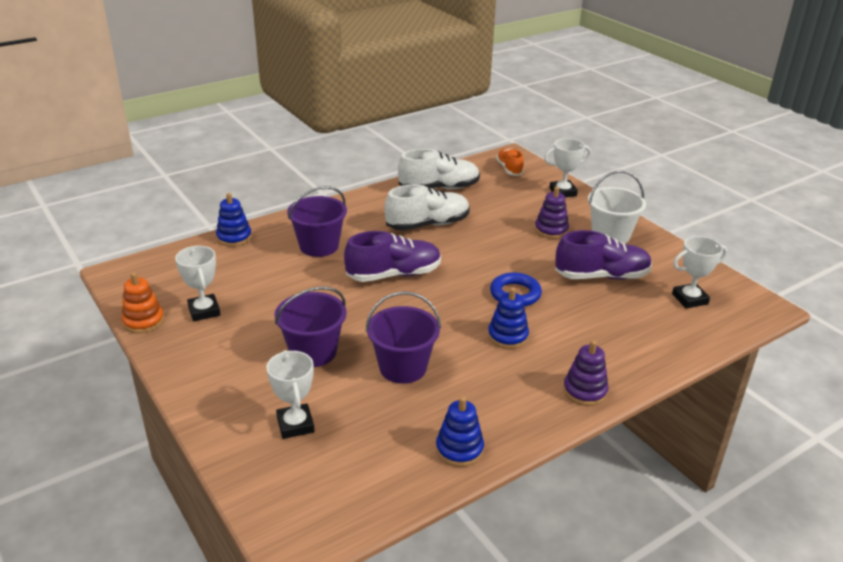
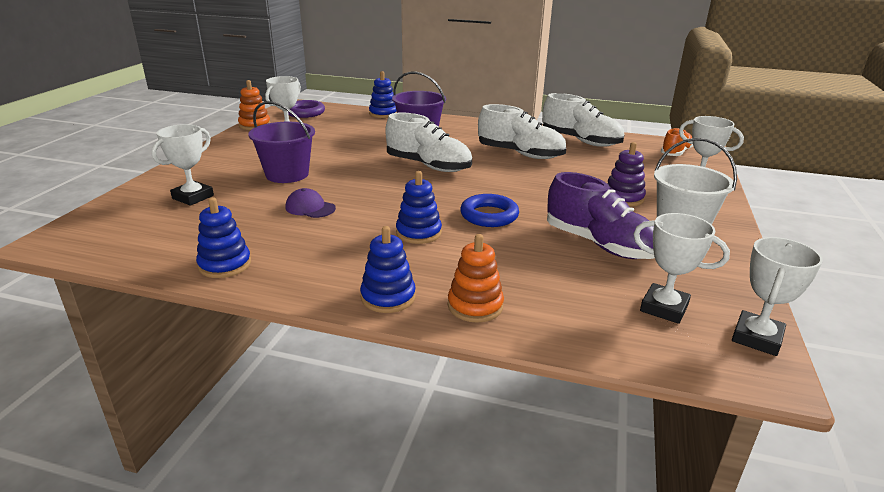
camera: 50 degrees right, 5 degrees down
purple shoe [344,231,441,282] -> white shoe [385,113,472,172]
purple bucket [366,291,441,384] -> purple cap [285,188,336,218]
purple stacking toy [563,340,609,406] -> blue stacking toy [360,226,416,313]
none -> purple ring [288,100,325,118]
none -> orange stacking toy [448,234,504,323]
none -> white trophy [732,237,823,356]

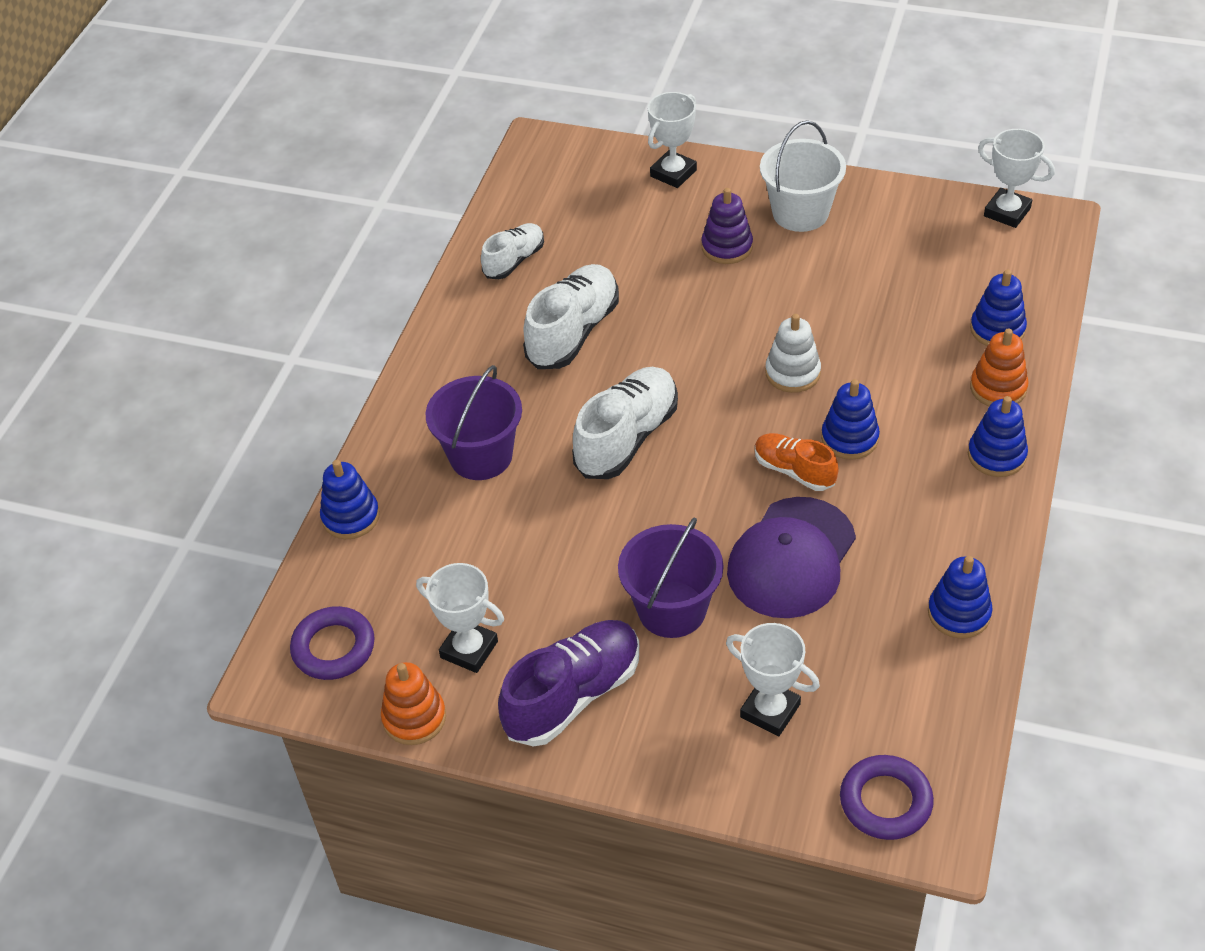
camera: 85 degrees left, 20 degrees up
purple cap [285,188,336,218] -> purple cap [727,497,856,618], size x2.03
blue ring [460,194,519,227] -> white stacking toy [765,314,821,393]
white shoe [542,93,624,147] -> white shoe [481,223,544,279], size x0.60
purple shoe [547,172,655,259] -> purple shoe moved to [498,620,639,746]
white trophy [634,213,730,324] -> none
orange shoe [661,128,693,156] -> orange shoe moved to [755,433,838,491]
none -> purple ring [840,755,934,840]
none -> blue stacking toy [970,270,1027,346]

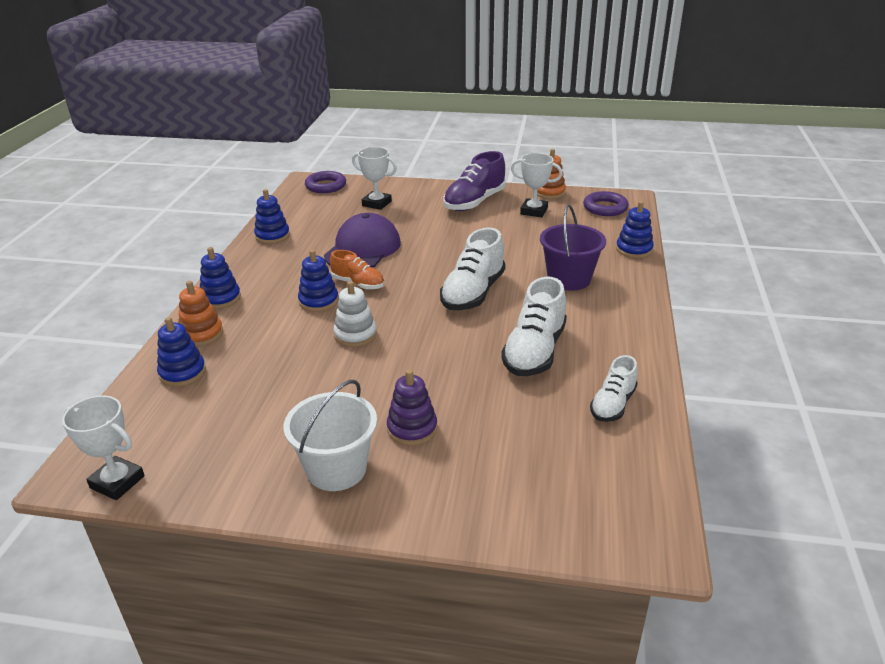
camera: 170 degrees right, 15 degrees down
purple bucket [618,517,723,638] -> none
white trophy [648,92,697,188] -> none

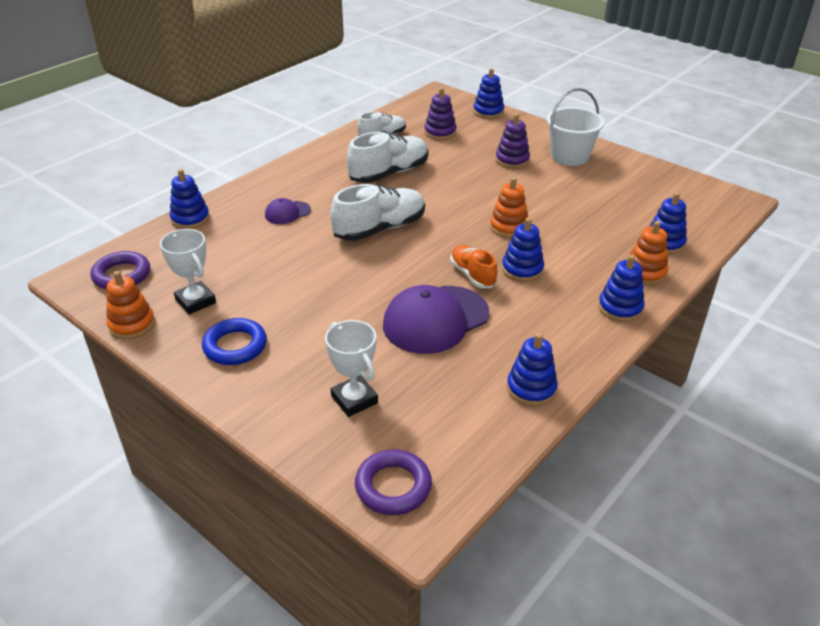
camera: 150 degrees left, 5 degrees up
white trophy [62,395,145,500] -> none
white stacking toy [333,281,377,347] -> orange stacking toy [490,177,528,238]
purple shoe [443,151,506,211] -> blue ring [202,318,267,365]
purple bucket [540,204,606,291] -> purple cap [265,198,311,224]
none -> purple stacking toy [424,88,457,140]
none -> blue stacking toy [473,68,504,118]

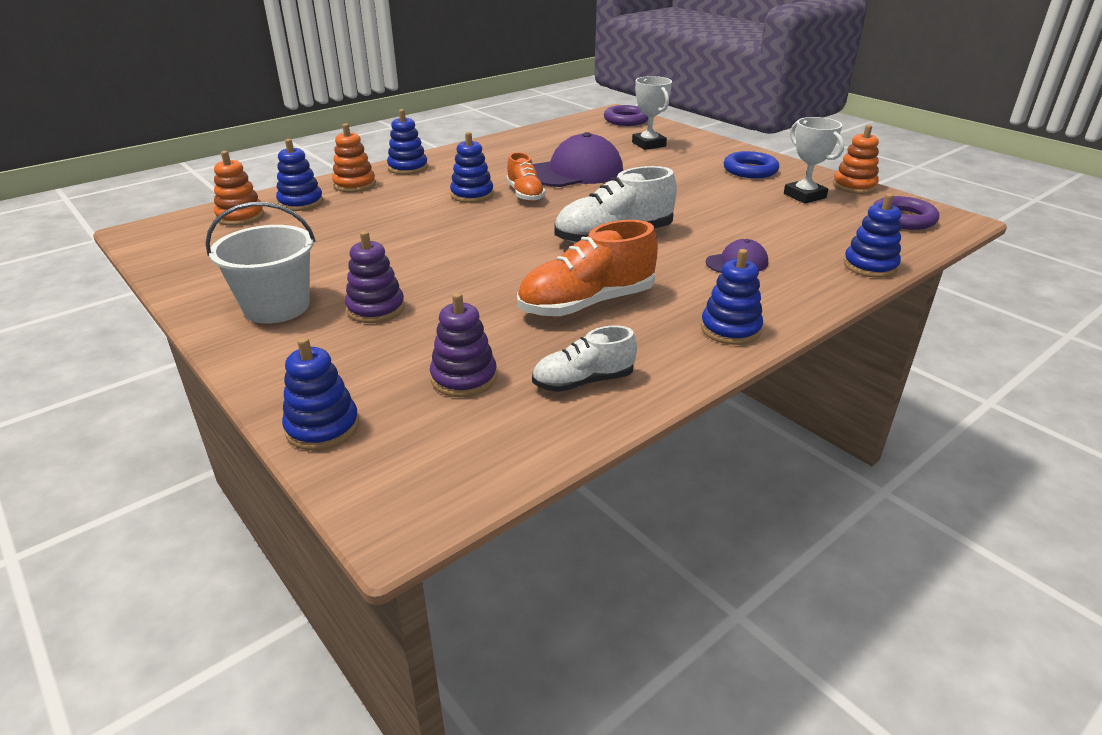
camera: 170 degrees left, 5 degrees down
white shoe [347,132,428,183] -> orange shoe [517,220,658,317]
orange stacking toy [490,177,528,238] -> orange stacking toy moved to [214,151,264,226]
blue stacking toy [507,333,558,406] -> blue stacking toy moved to [701,249,763,345]

